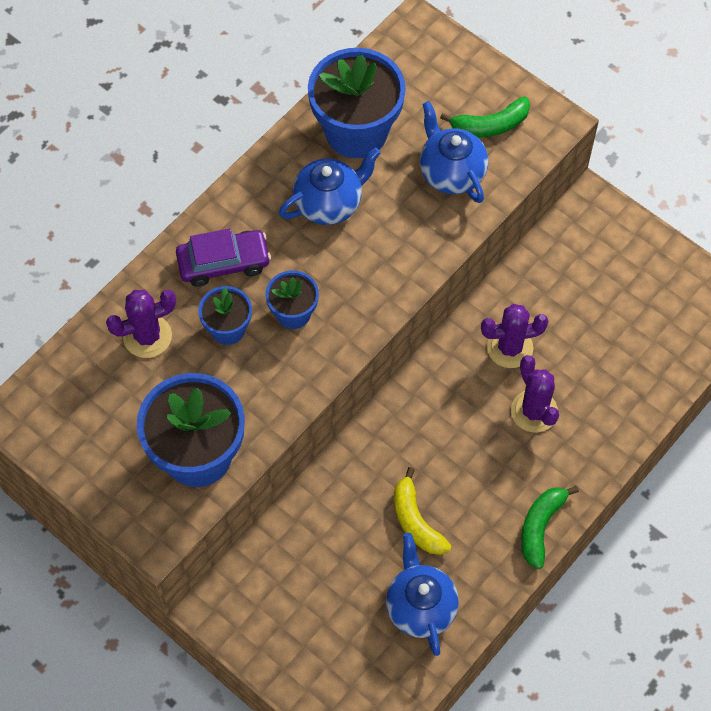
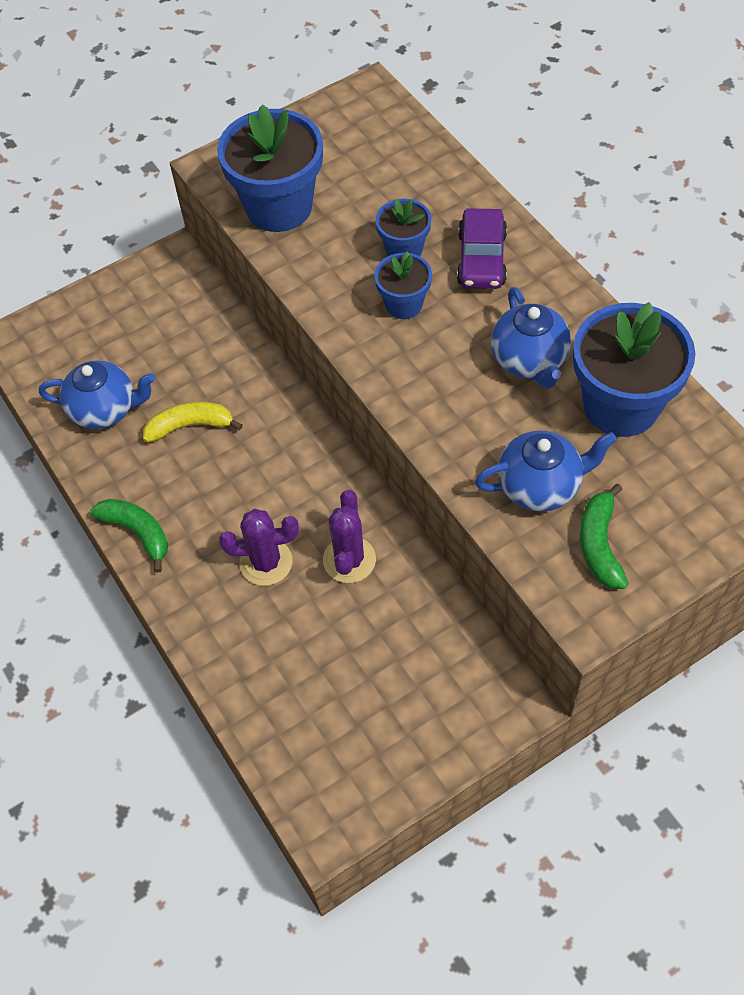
camera: 110 degrees right, 5 degrees down
purple cactus [106,290,176,358] -> none

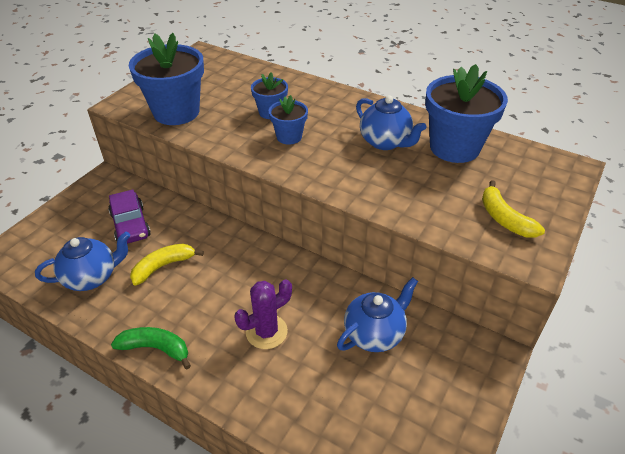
camera: 30 degrees left, 15 degrees down
purple cactus [323,490,376,583] -> none
purple car [457,209,507,289] -> purple car moved to [108,190,151,244]
blue teapot [475,430,617,512] -> blue teapot moved to [337,277,418,352]
green banana [580,484,629,589] -> yellow banana [482,180,545,238]

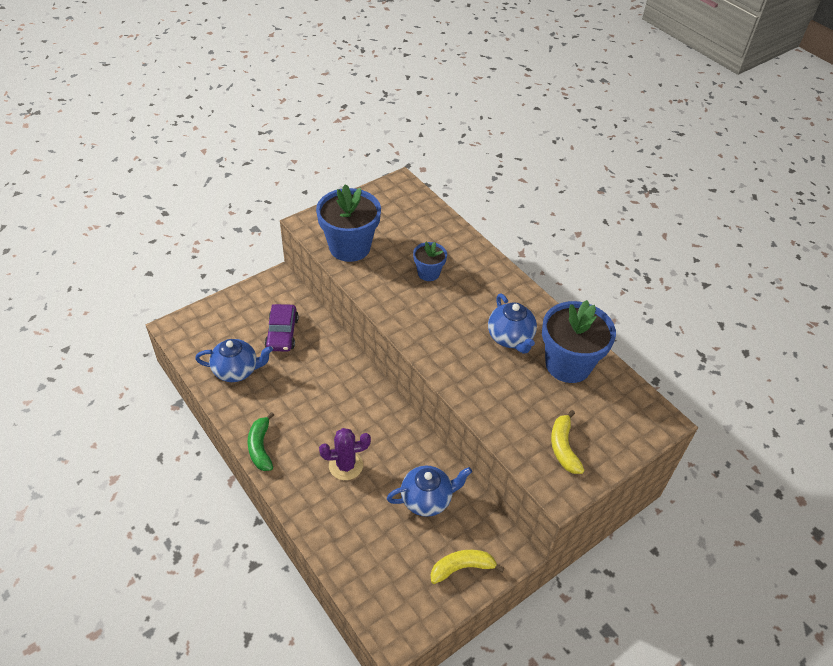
camera: 20 degrees right, 5 degrees up
green banana [111,327,191,369] -> green banana turned 135 degrees counterclockwise [248,412,274,471]
yellow banana [130,244,204,285] -> yellow banana moved to [430,550,504,584]
blue flower pot [269,95,308,145] -> none

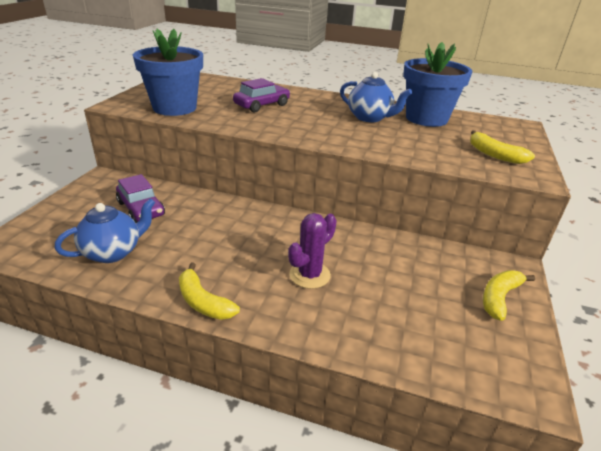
camera: 35 degrees left, 15 degrees down
green banana [248,412,274,471] -> yellow banana [179,263,240,320]
blue teapot [387,466,472,517] -> none
blue flower pot [413,242,447,281] -> purple car [233,78,290,112]

